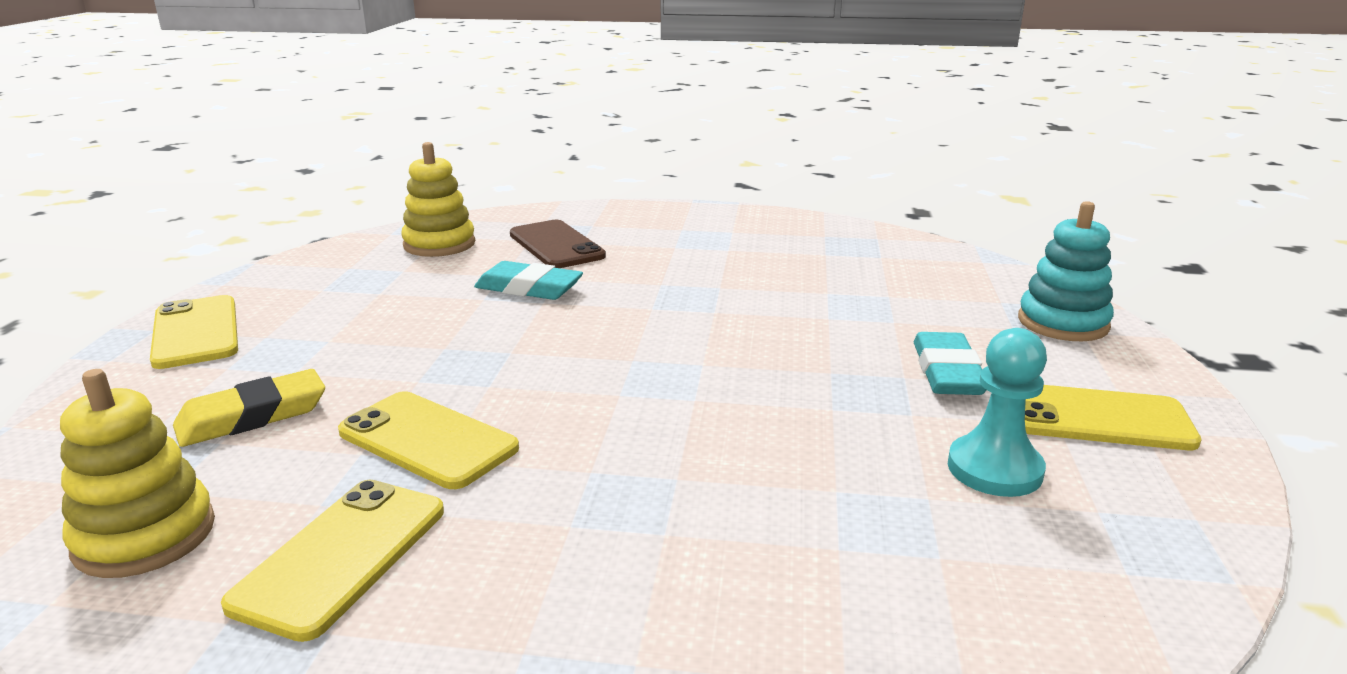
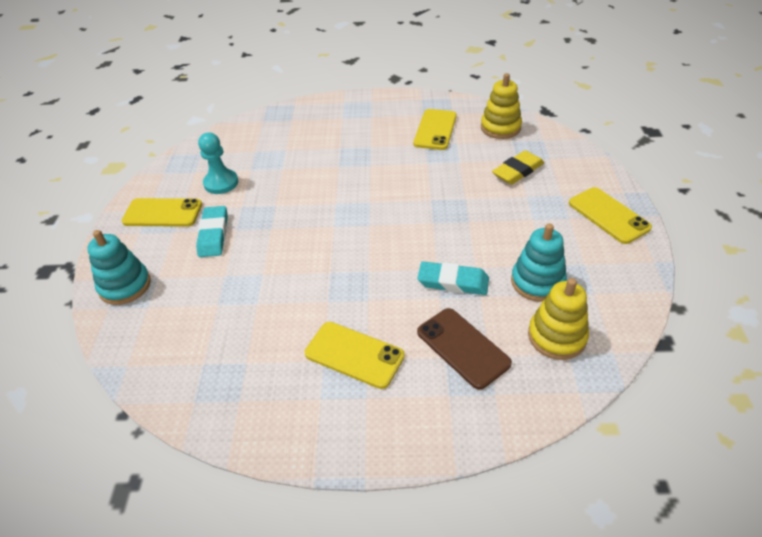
camera: 175 degrees right, 20 degrees up
yellow phone [338,391,519,489] -> yellow phone moved to [305,322,405,389]
none -> turquoise stacking toy [511,223,567,302]

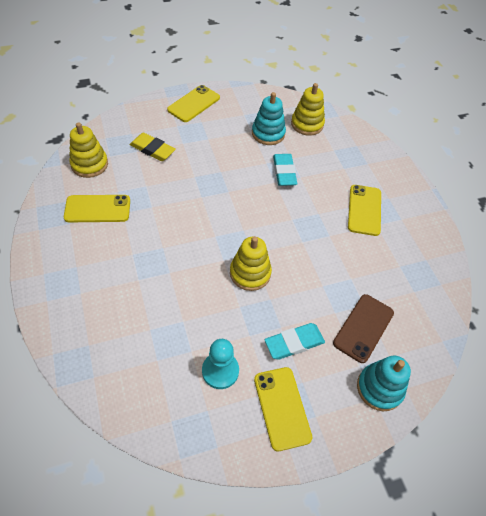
camera: 115 degrees left, 10 degrees up
brown phone [417,308,512,390] -> brown phone moved to [333,294,394,363]
none -> yellow stacking toy [230,236,272,291]

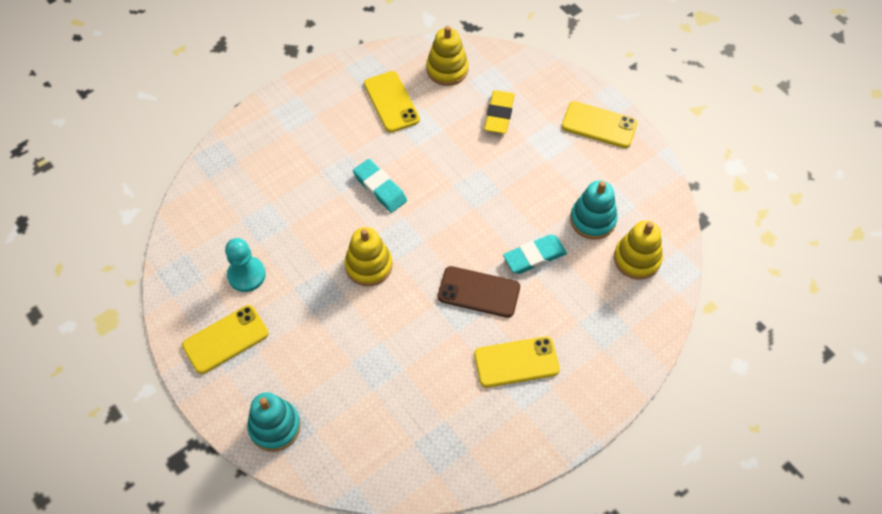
camera: 75 degrees right, 5 degrees up
turquoise eraser [265,323,325,360] -> turquoise eraser moved to [353,159,407,213]
brown phone [333,294,394,363] -> brown phone moved to [438,266,520,318]

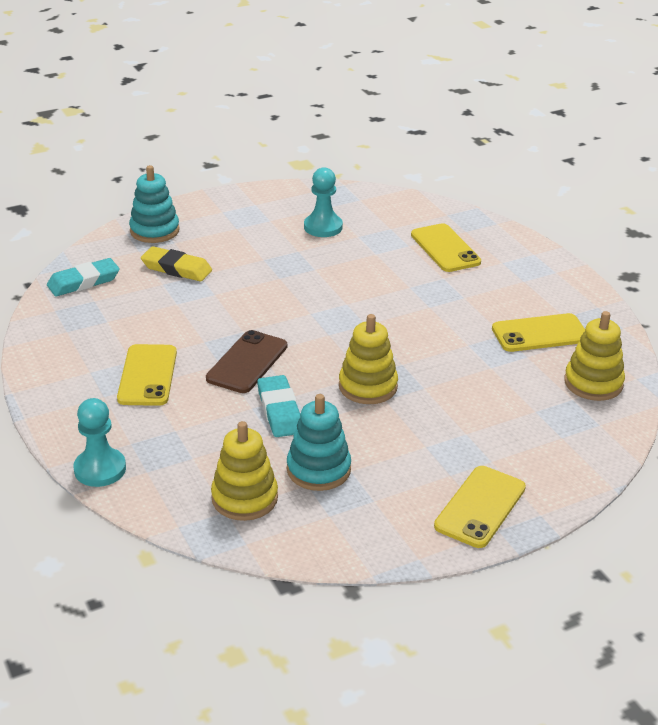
camera: 100 degrees right, 25 degrees down
yellow phone [182,305,269,374] -> yellow phone moved to [411,223,481,272]
yellow stacking toy [344,227,392,286] -> yellow stacking toy moved to [339,314,398,404]
turquoise eraser [353,159,407,213] -> turquoise eraser moved to [47,258,120,297]
yellow eraser [484,90,515,134] -> yellow eraser moved to [141,246,212,282]
none -> turquoise pawn [73,398,126,487]

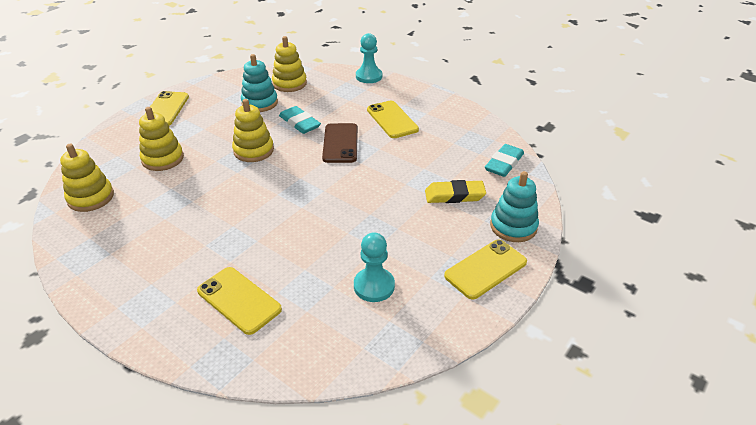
camera: 155 degrees right, 5 degrees up
yellow phone [492,313,585,352] -> yellow phone moved to [444,240,527,299]
none -> yellow stacking toy [139,107,184,171]

